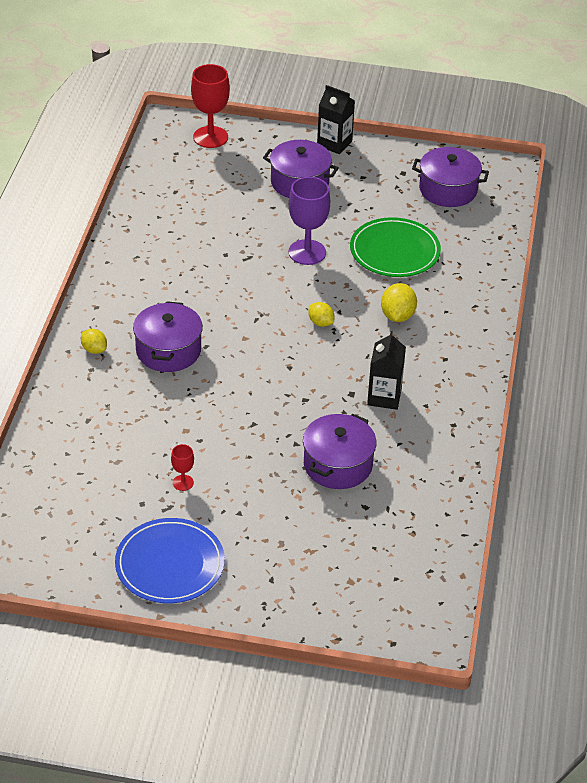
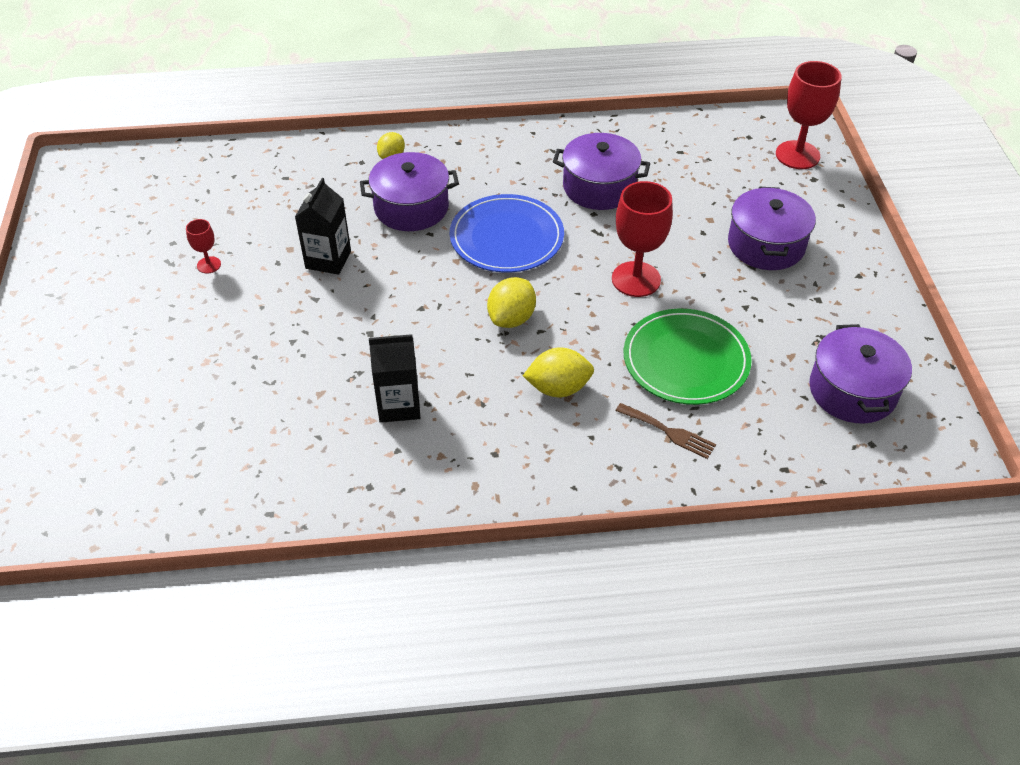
camera: 75 degrees right, 5 degrees up
blue plate [115,518,225,603] -> blue plate moved to [450,194,564,273]
purple goblet [289,177,330,265] -> red goblet [612,181,673,297]
purple pot [303,414,377,489] -> purple pot moved to [553,133,650,210]
yellow lemon [308,302,334,327] -> yellow lemon [487,277,536,328], size x1.53
black carton [317,85,355,154] -> black carton moved to [295,178,351,275]
none -> brown fork [615,403,716,459]

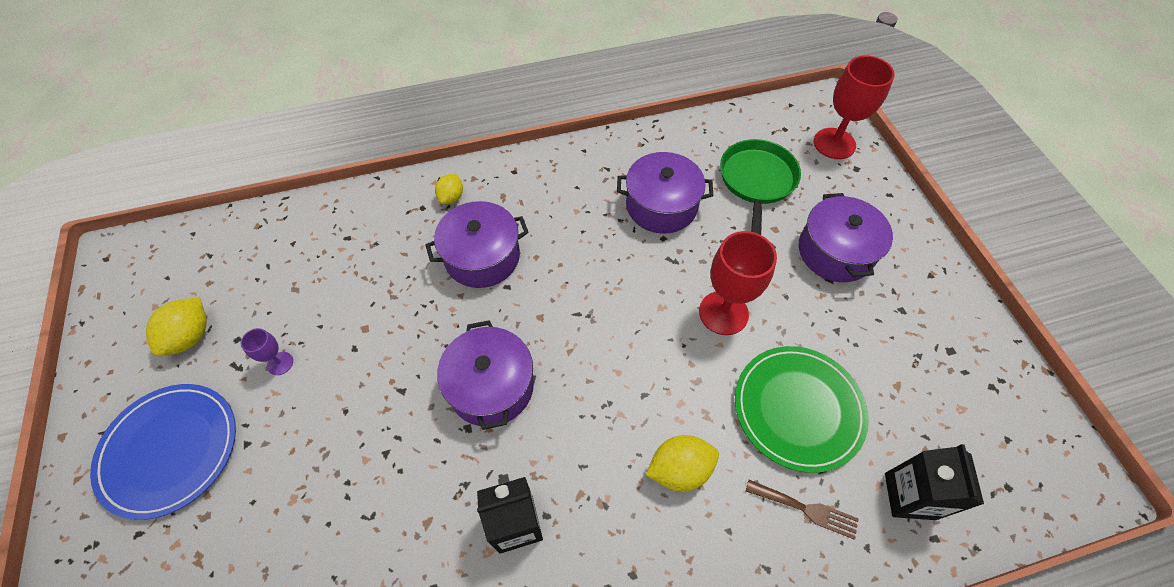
camera: 10 degrees left, 10 degrees up
red goblet [186,219,221,273] -> purple goblet [240,328,293,375]
black carton [295,178,351,275] -> black carton moved to [885,444,984,520]
blue plate [450,194,564,273] -> blue plate moved to [90,384,236,520]
yellow lemon [487,277,536,328] -> yellow lemon moved to [146,297,207,356]
purple pot [809,324,912,424] -> purple pot moved to [437,320,534,430]
none -> green pan [720,139,801,235]

